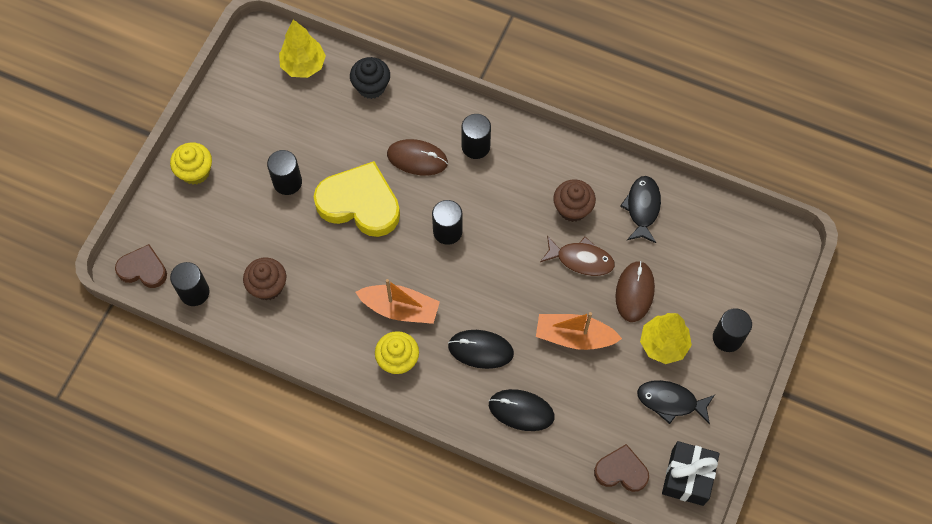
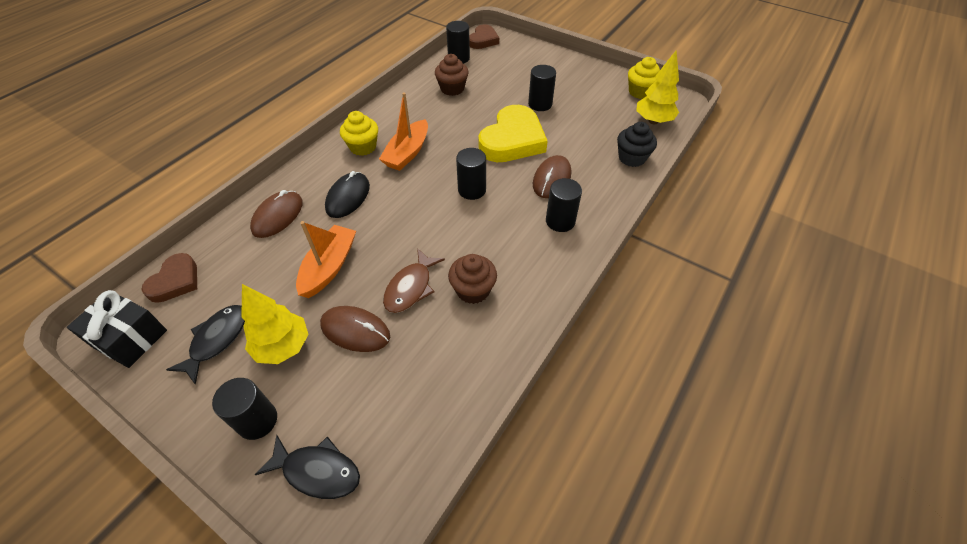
camera: 100 degrees right, 15 degrees down
yellow cupcake [170,142,212,185] -> yellow cupcake moved to [628,57,660,99]
black mouse [489,389,555,431] -> brown mouse [250,190,303,238]
black fish [620,176,661,243] -> black fish moved to [255,435,360,499]

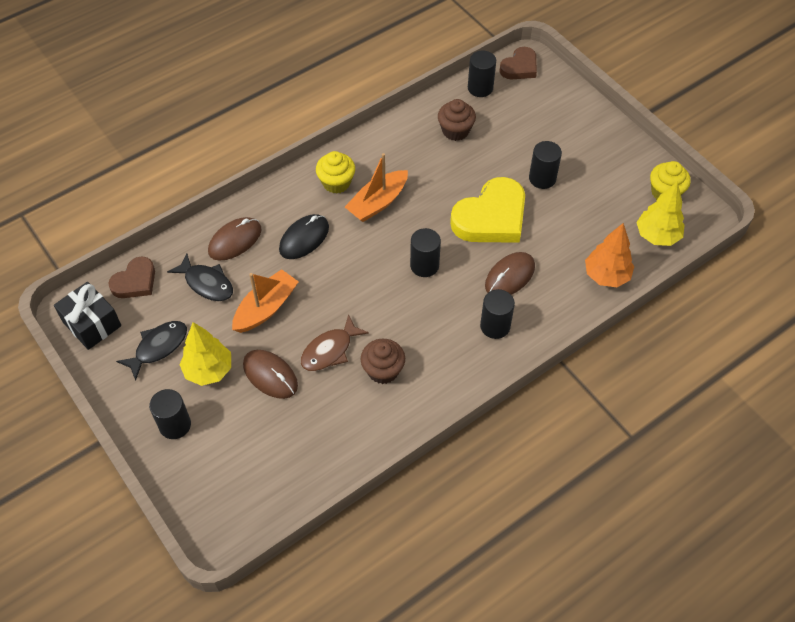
camera: 20 degrees right, 5 degrees up
black fish [255,435,360,499] -> black fish moved to [167,253,233,301]
black cupcake [617,122,657,167] -> orange tree [585,223,634,287]

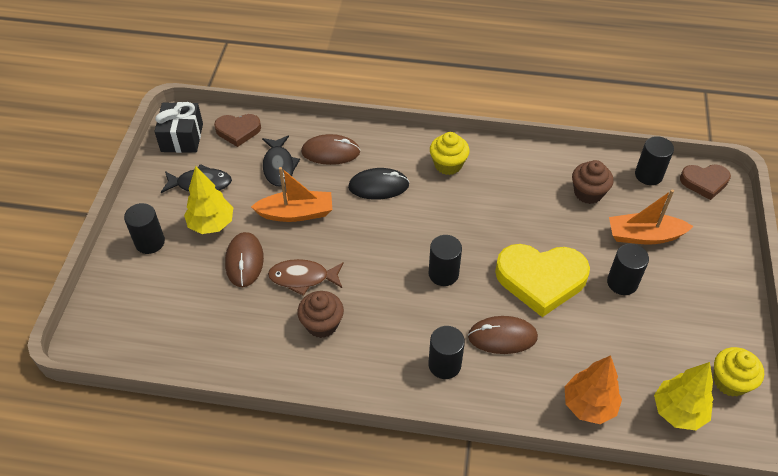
camera: 45 degrees right, 5 degrees down
orange boat [345,153,408,222] -> orange boat moved to [609,189,693,245]

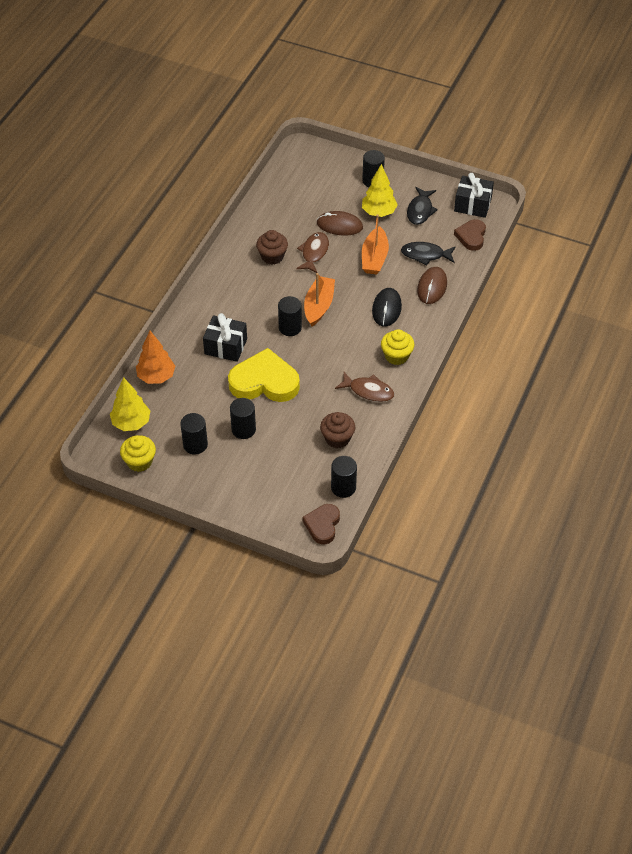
camera: 105 degrees right, 0 degrees up
black cylinder [428,326,465,379] -> black cylinder moved to [180,413,208,455]
brown mouse [468,316,538,354] -> black gift [203,313,247,362]
yellow heart [495,244,590,317] -> yellow heart turned 75 degrees clockwise [228,348,300,402]
orange boat [609,189,693,245] -> orange boat moved to [304,273,335,326]
none -> brown fish [335,372,395,402]

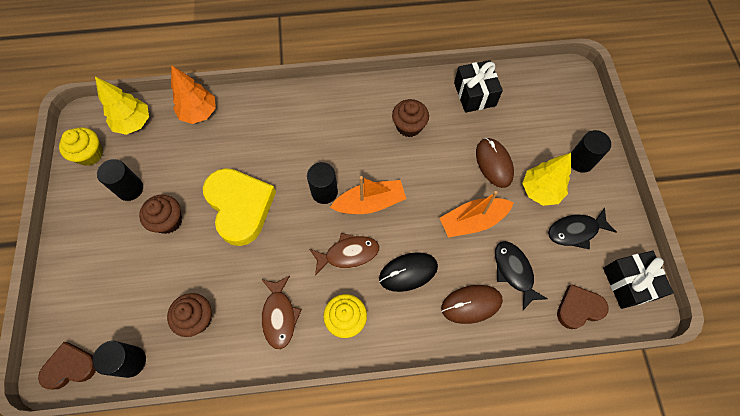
camera: 60 degrees right, 15 degrees up
black gift [203,313,247,362] -> black gift moved to [454,60,503,113]
black cylinder [230,398,256,439] -> brown cupcake [139,194,182,234]
brown fish [296,232,329,273] -> brown fish moved to [310,233,379,276]

